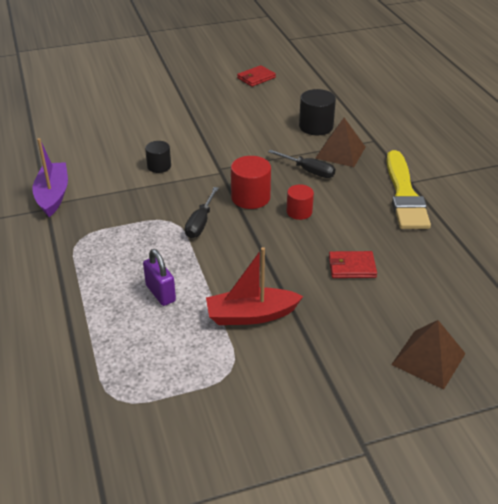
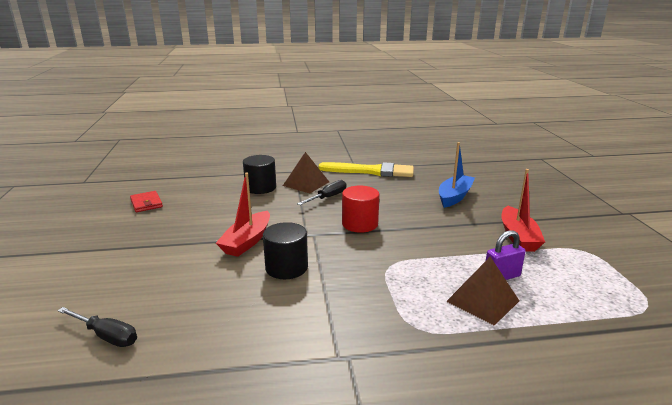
camera: 80 degrees left, 15 degrees down
purple boat [32,138,68,217] -> none
black cylinder [145,141,171,173] -> black cylinder [263,222,308,279], size x1.55
black screwdriver [185,187,219,238] -> black screwdriver moved to [58,307,137,347]
red cylinder [286,184,314,220] -> none
red wallet [329,251,377,278] -> blue boat [439,142,475,208]
brown pyramid [391,320,466,390] -> brown pyramid moved to [446,257,519,326]
none -> red boat [216,173,270,257]

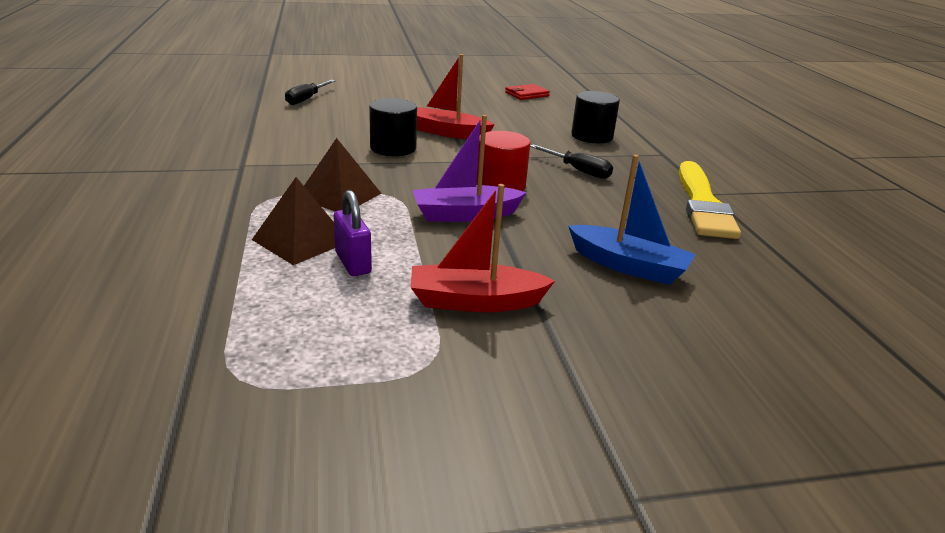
camera: 85 degrees right, 5 degrees up
brown pyramid [283,152,329,193] -> brown pyramid moved to [304,138,381,212]
none -> purple boat [412,115,527,222]

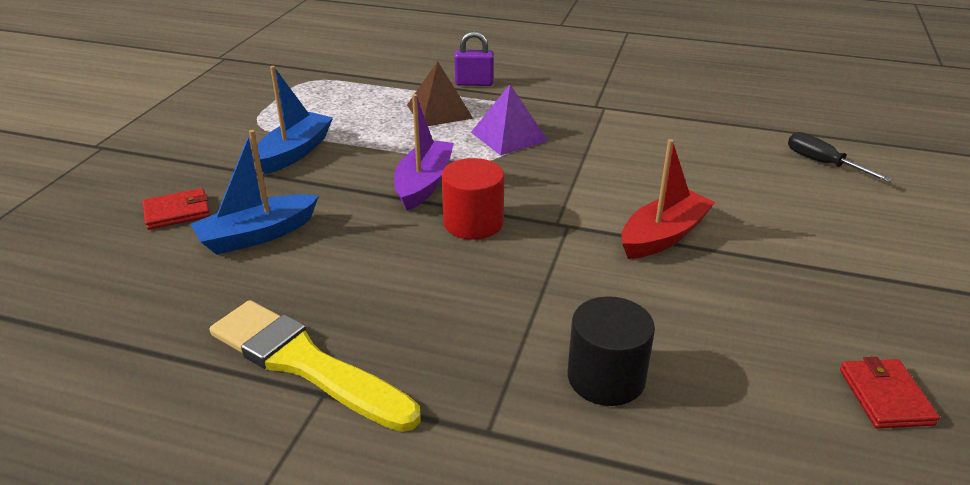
camera: 120 degrees right, 5 degrees up
brown pyramid [304,138,381,212] -> purple pyramid [471,85,548,155]
purple padlock [334,190,372,276] -> purple padlock moved to [454,31,494,86]
black cylinder [369,98,417,156] -> none
red boat [411,184,555,312] -> blue boat [253,66,333,174]
black screwdriver [530,144,613,179] -> none
none -> red wallet [143,188,210,230]

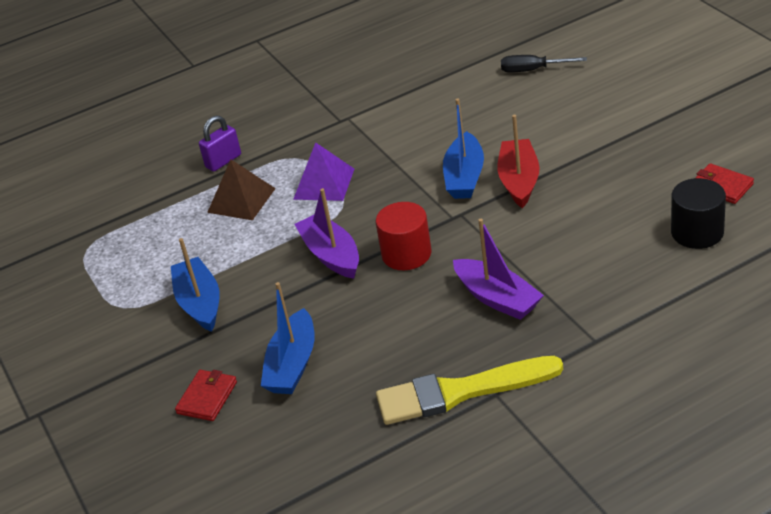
camera: 40 degrees left, 5 degrees up
black cylinder [568,296,655,406] -> black cylinder moved to [671,178,726,249]
none -> blue boat [443,99,484,199]
none -> purple boat [453,219,544,320]

